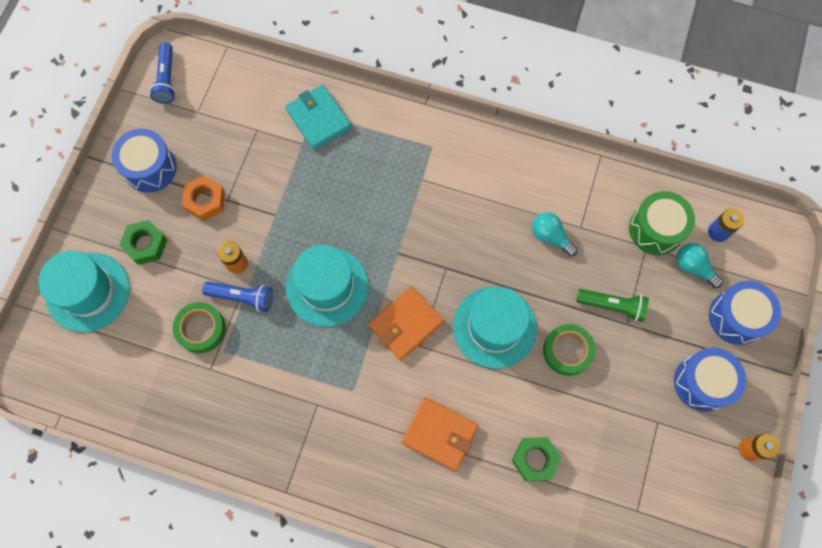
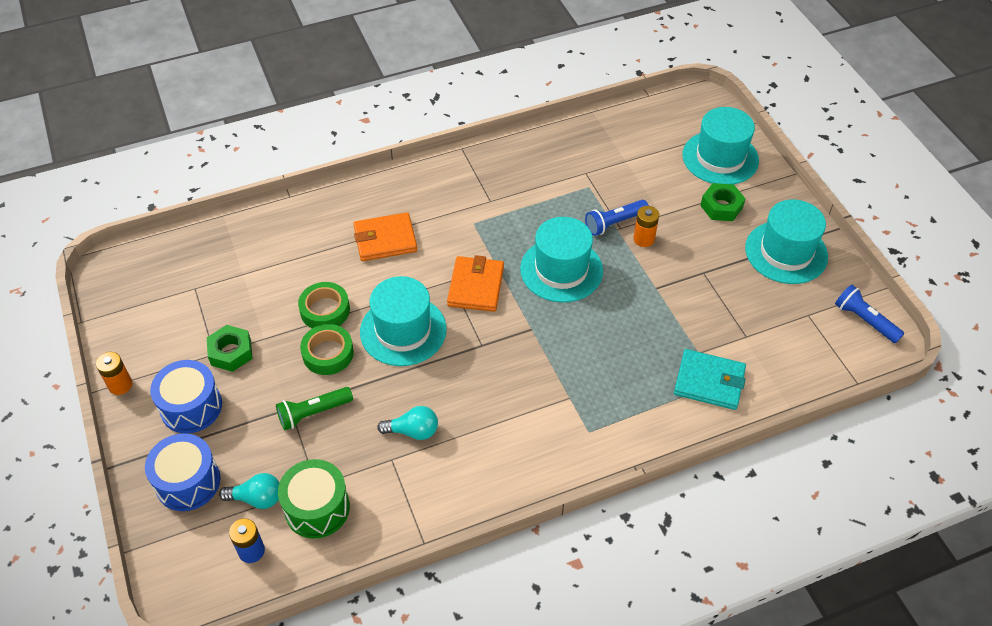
camera: 140 degrees right, 20 degrees down
blue drum [112,129,177,193] -> turquoise hat [745,199,828,284]
green tape [173,302,226,353] -> green tape moved to [298,282,350,328]
orange nut [182,175,225,221] -> none
green nut [512,437,561,481] -> green nut moved to [207,325,253,372]

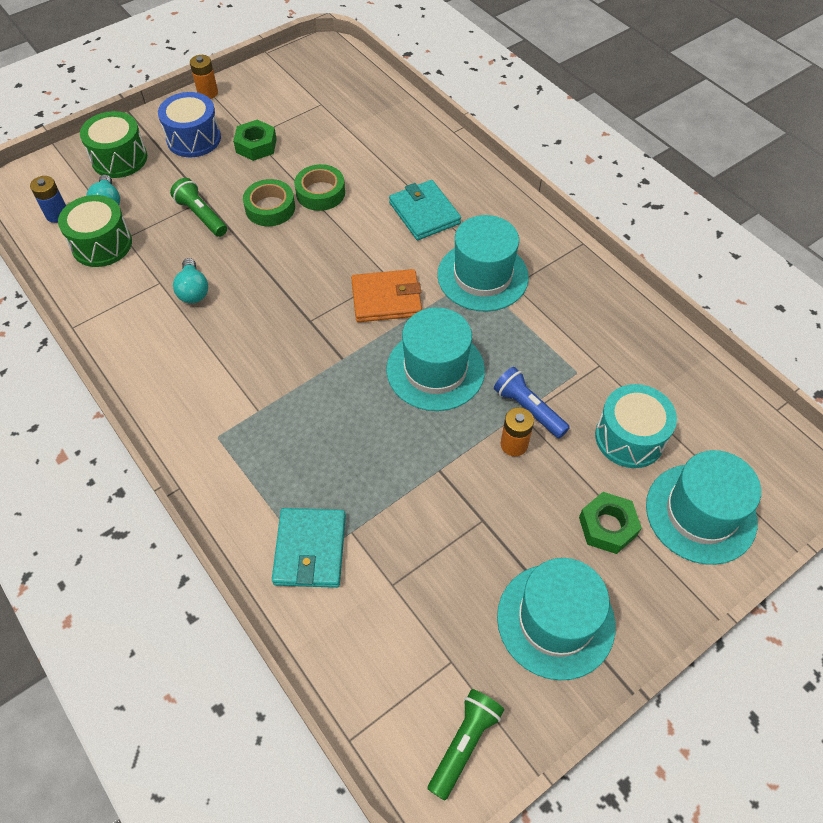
camera: 75 degrees right, 5 degrees up
blue drum [145,433,221,511] -> green drum [80,111,147,178]
orange wallet [353,212,417,261] -> turquoise wallet [389,180,461,240]
turquoise hat [360,276,447,366] -> turquoise hat moved to [437,215,529,312]
blue flashlight [835,285,905,343] -> green flashlight [428,689,504,801]
none -> turquoise drum [595,384,677,468]

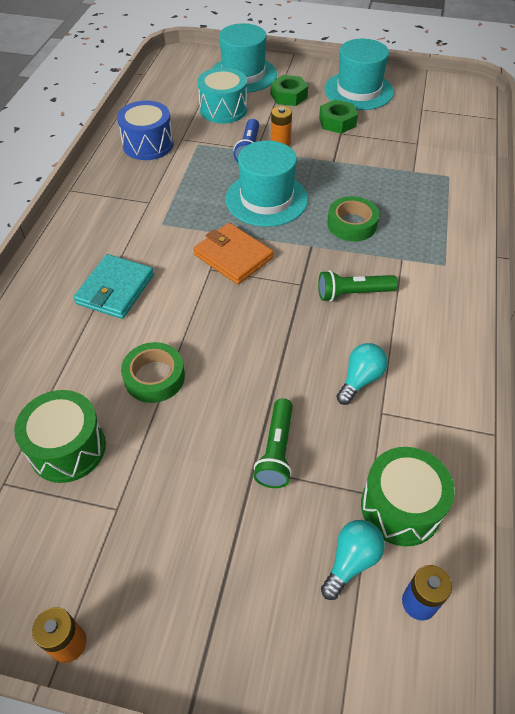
camera: 130 degrees left, 5 degrees down
green drum [80,111,147,178] -> green drum moved to [14,390,106,483]
blue drum [158,92,221,157] -> blue drum moved to [117,101,173,160]
green nut [233,120,277,161] -> green nut moved to [319,100,358,134]
green tape [243,179,295,226] -> green tape moved to [327,196,379,242]
turquoise wallet [272,508,346,588] -> none
green flashlight [428,689,504,801] -> green flashlight moved to [318,270,398,302]
turquoise hat [437,215,529,312] -> none

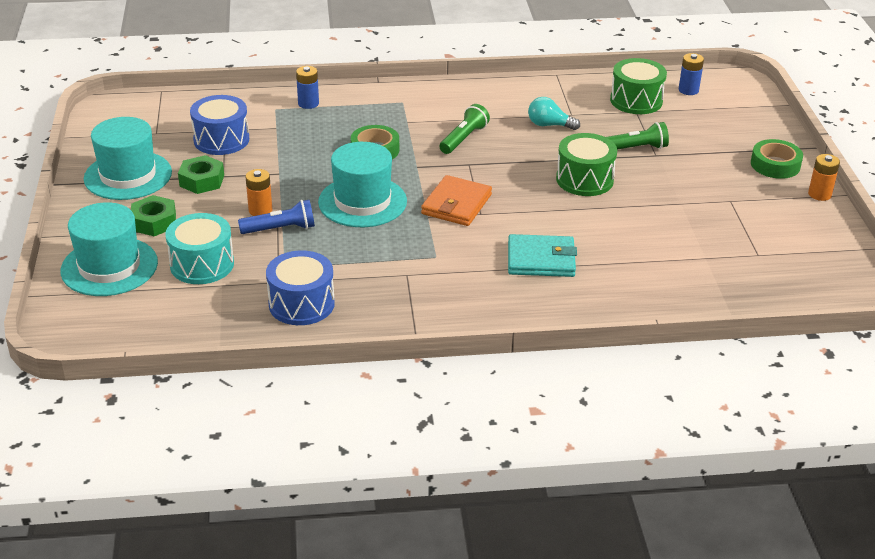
camera: 110 degrees left, 15 degrees down
green drum [14,390,106,483] -> green drum moved to [556,133,617,196]
green tape [121,342,185,403] -> green tape moved to [751,139,803,179]
green flashlight [318,270,398,302] -> green flashlight turned 120 degrees counterclockwise [439,104,490,154]
turquoise light bulb [321,520,385,600] -> none
none -> blue drum [190,95,249,155]
none -> blue battery [296,66,319,109]

